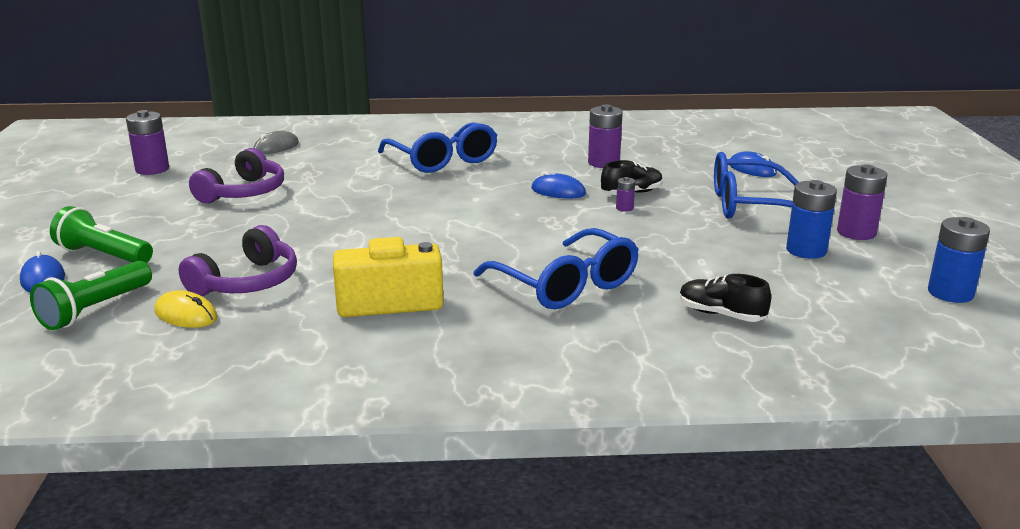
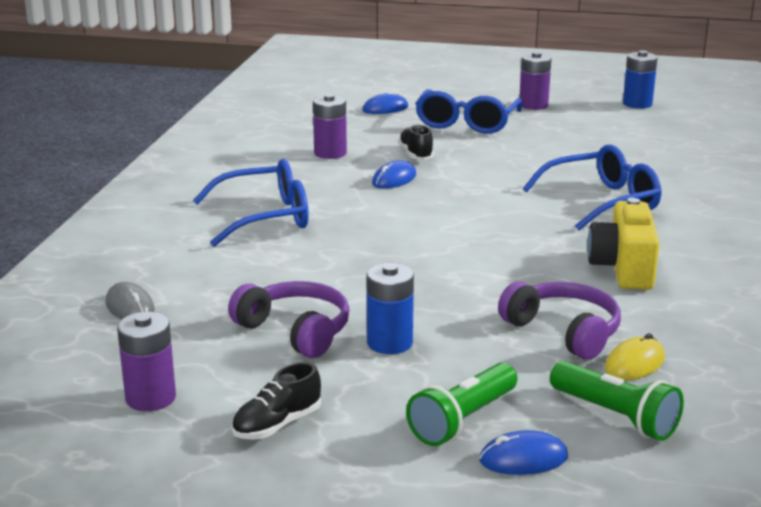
camera: 75 degrees left, 0 degrees up
purple battery [616,177,635,212] -> none
black shoe [679,274,771,322] -> black shoe moved to [232,362,321,440]
blue battery [786,180,837,259] -> blue battery moved to [367,263,414,354]

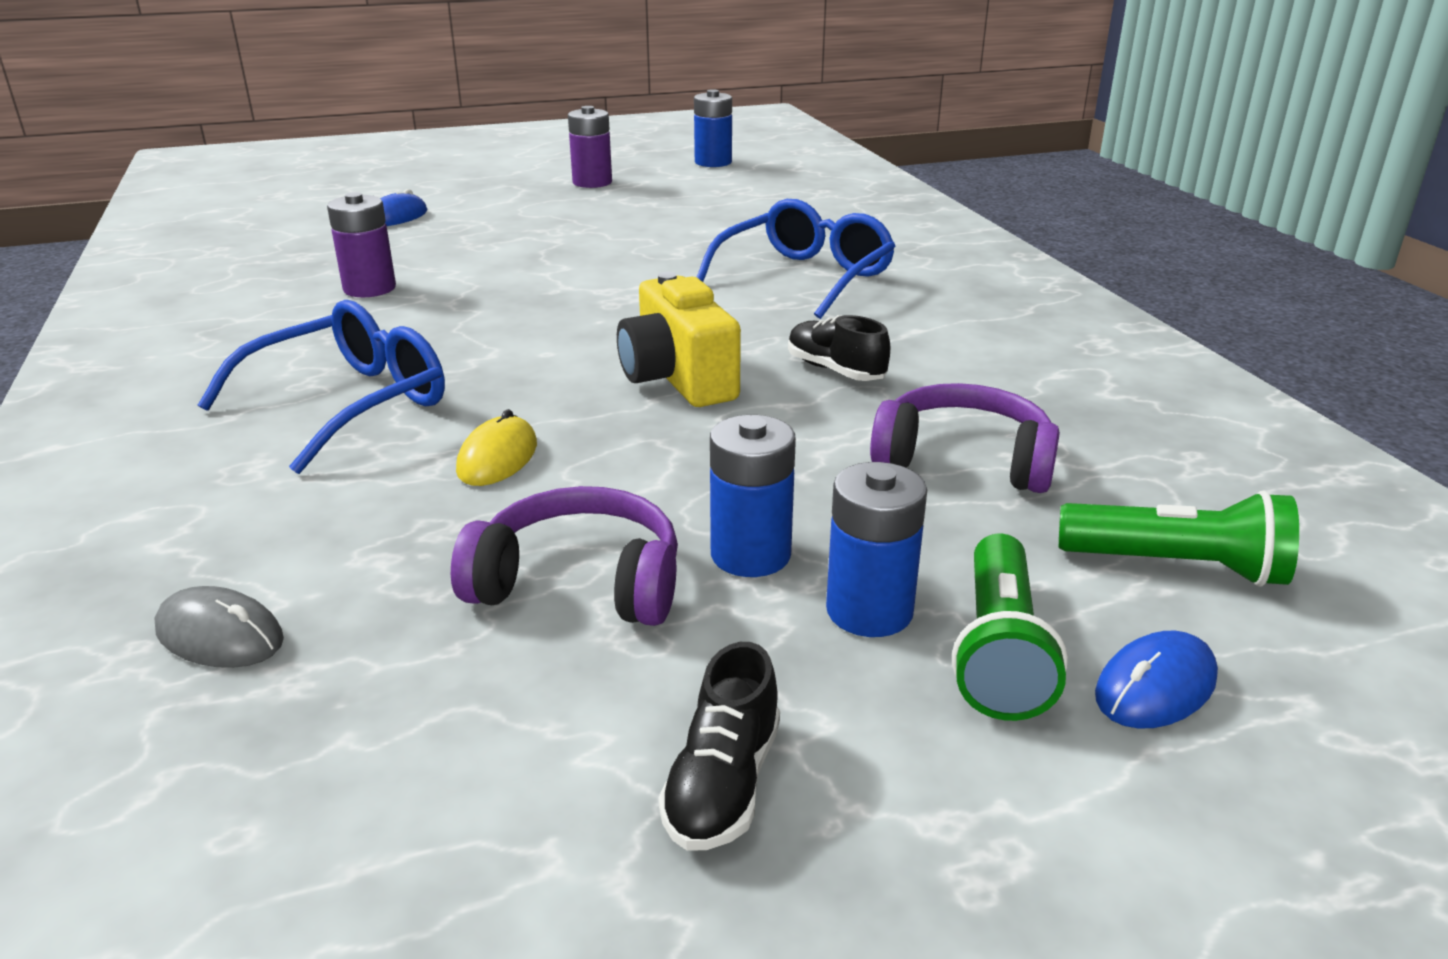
camera: 30 degrees left, 5 degrees up
purple battery [117,312,176,411] -> none
blue mouse [372,160,416,189] -> none
black shoe [398,124,434,160] -> black shoe moved to [788,315,890,381]
blue glasses [415,89,523,134] -> none
yellow camera [587,198,659,290] -> yellow camera moved to [617,272,741,407]
yellow mouse [605,333,665,380] -> yellow mouse moved to [456,409,537,486]
none -> blue battery [826,462,927,637]

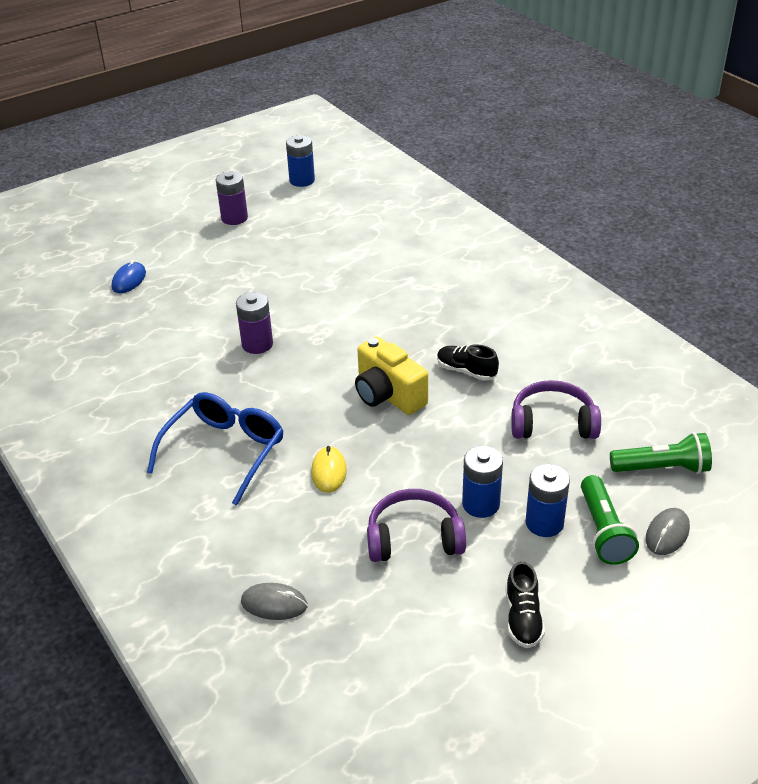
camera: 15 degrees left, 10 degrees up
purple battery [327,192,396,297] -> purple battery moved to [236,292,273,354]
blue glasses [697,199,895,319] -> none
blue mouse [1095,631,1218,729] -> grey mouse [646,508,690,555]

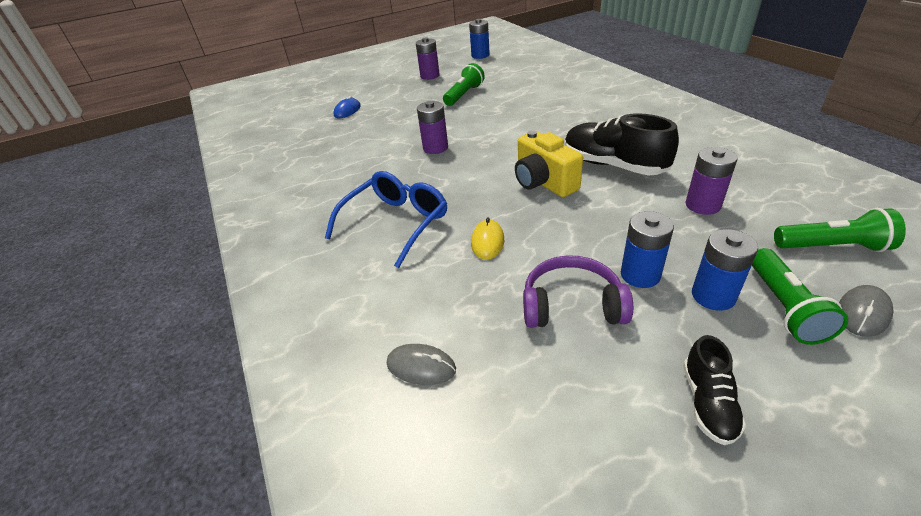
camera: 10 degrees right, 0 degrees up
black shoe [437,344,499,381] -> black shoe [565,113,679,175], size x1.87
purple headphones [511,380,601,439] -> purple battery [686,147,738,215]
none -> green flashlight [443,63,485,106]

